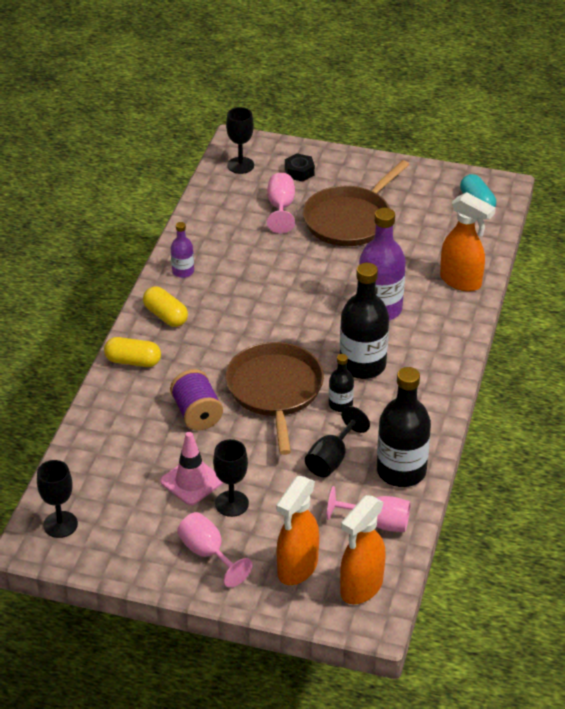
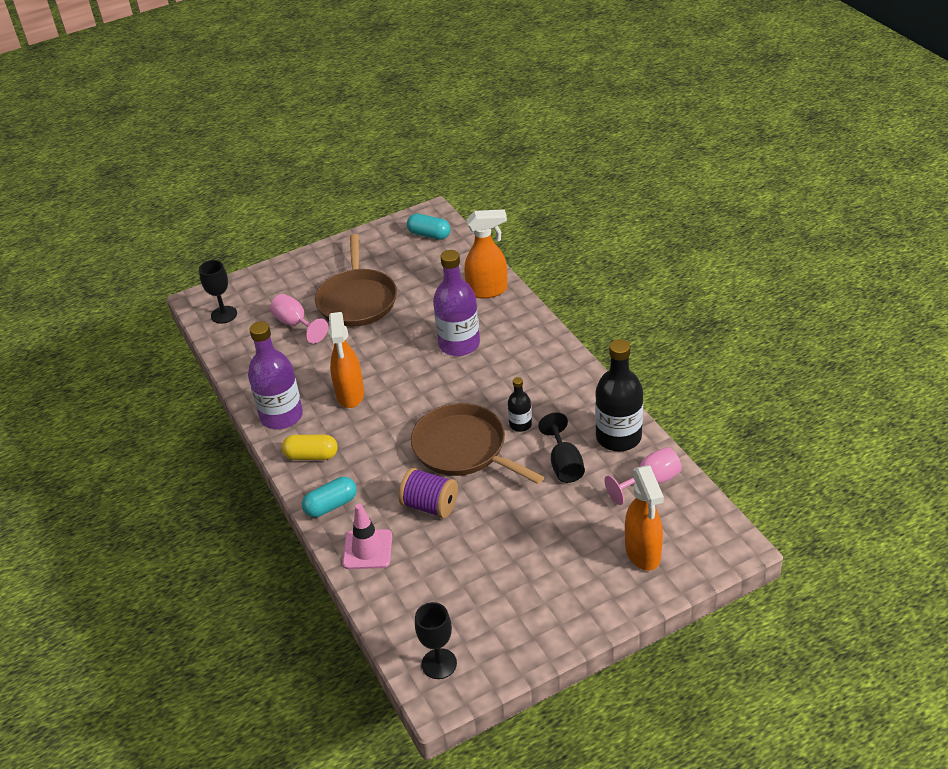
camera: 40 degrees left, 0 degrees up
yellow capsule [104,337,161,367] -> turquoise capsule [302,477,357,517]
pink traffic cone [160,432,223,505] -> pink traffic cone moved to [343,504,392,569]
purple bottle [171,222,194,278] -> purple bottle [248,321,303,429], size x1.97
pink goblet [177,512,253,588] -> none
black goblet [213,439,249,517] -> none
black nut [285,153,315,182] -> none
black bottle [340,263,389,379] -> none
orange spray bottle [340,495,386,604] -> orange spray bottle moved to [328,312,364,408]

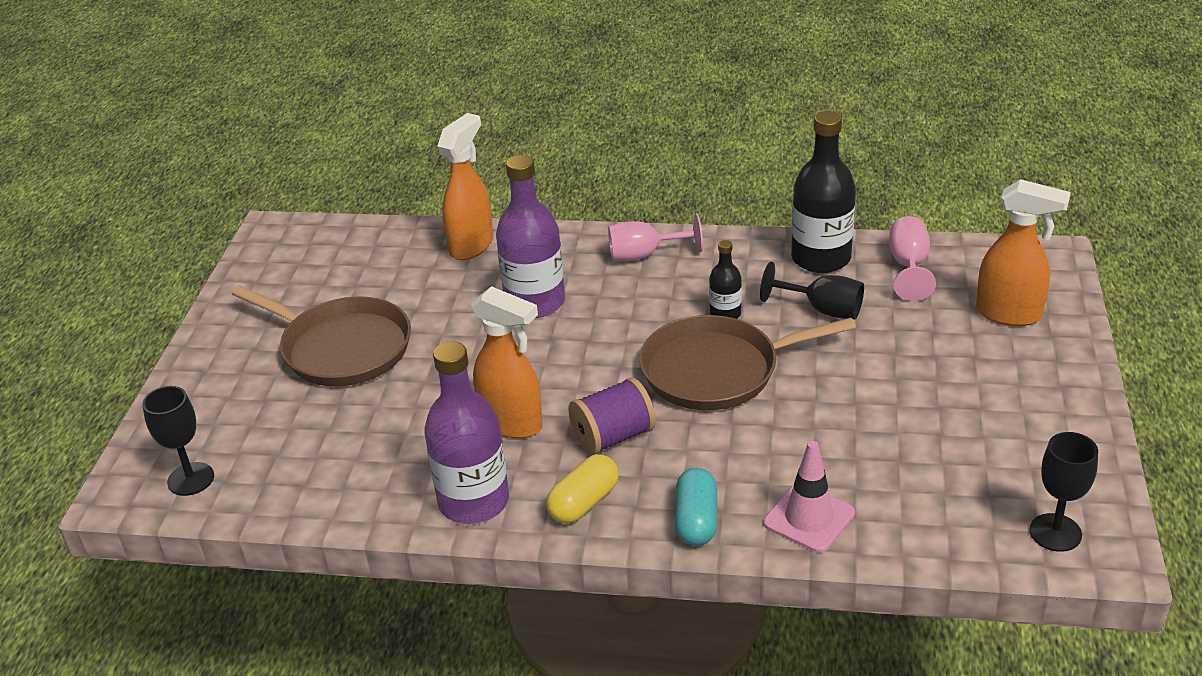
camera: 55 degrees left, 5 degrees down
pink goblet [270,294,328,344] -> pink goblet moved to [608,213,703,261]
purple spool [399,468,458,518] -> purple spool moved to [568,377,656,455]
turquoise capsule [407,214,450,240] -> none

